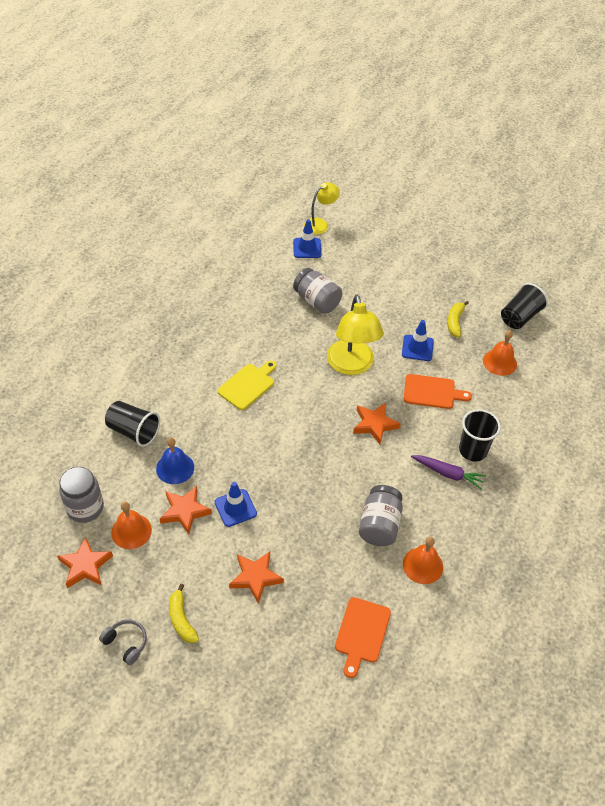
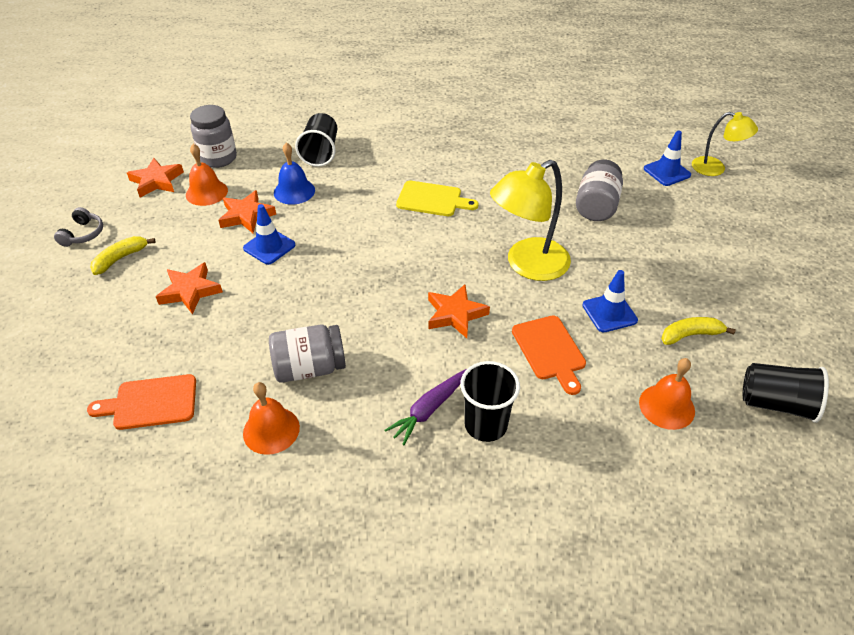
camera: 65 degrees right, 5 degrees down
purple carrot [411,455,486,489] -> purple carrot turned 45 degrees clockwise [385,369,467,445]

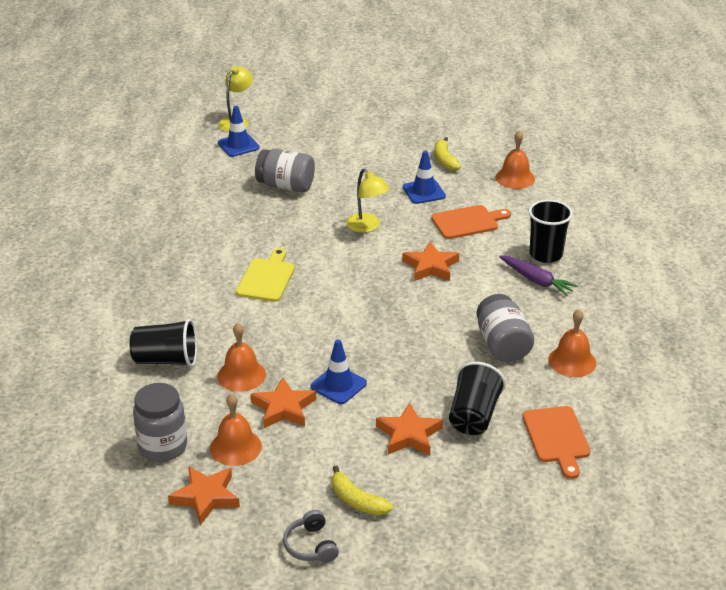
camera: 90 degrees left, 10 degrees down
grey headphones [54,207,103,247] -> grey headphones turned 120 degrees counterclockwise [283,510,339,563]
blue bell [274,142,315,205] -> orange bell [217,323,266,392]
yellow lamp [490,160,571,281] -> yellow lamp [346,169,390,233], size x0.59
black cup [743,363,829,423] -> black cup moved to [449,362,506,435]

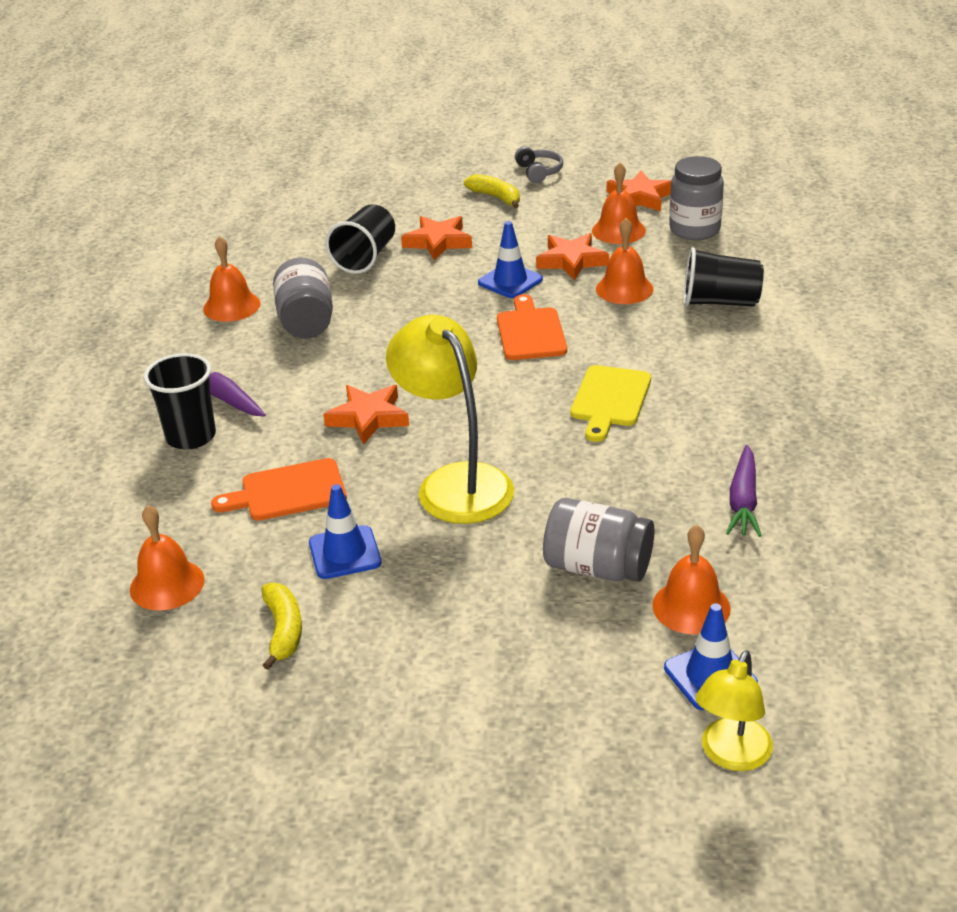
camera: 175 degrees left, 0 degrees up
yellow lamp [346,169,390,233] -> yellow lamp [386,315,514,524], size x1.69
orange cutting board [522,406,590,479] -> orange cutting board moved to [497,294,567,360]
none -> orange bell [652,525,731,634]
none -> purple carrot [726,445,762,537]

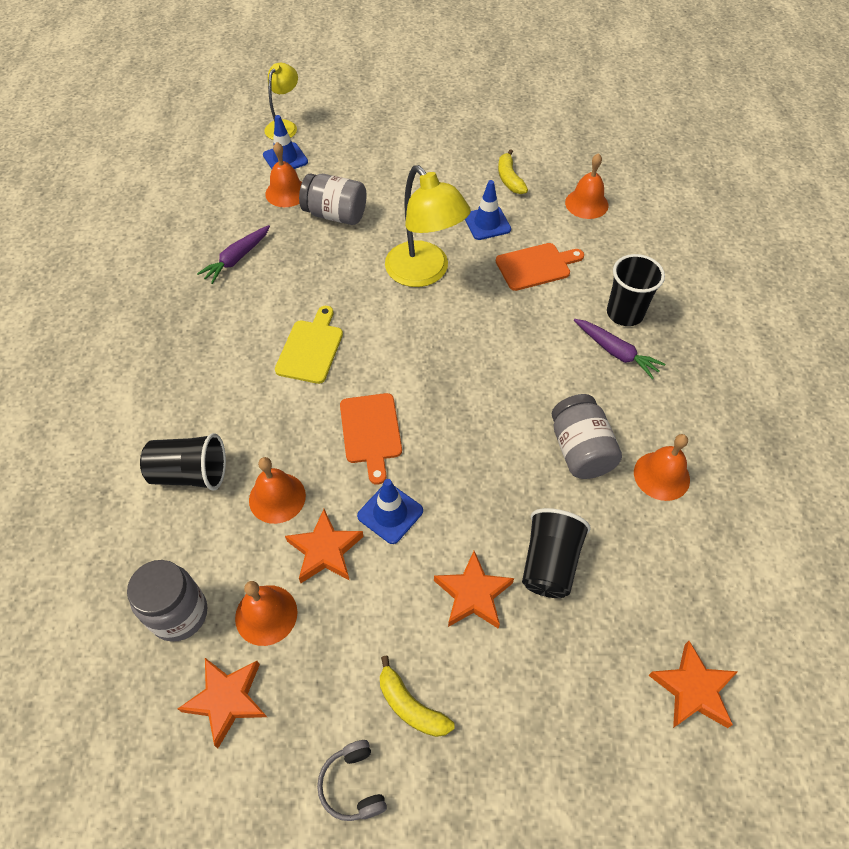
camera: 175 degrees right, 20 degrees up
orange star [323,385,409,445] -> orange star moved to [648,641,738,728]
purple carrot [726,445,762,537] -> purple carrot turned 150 degrees counterclockwise [197,225,270,284]

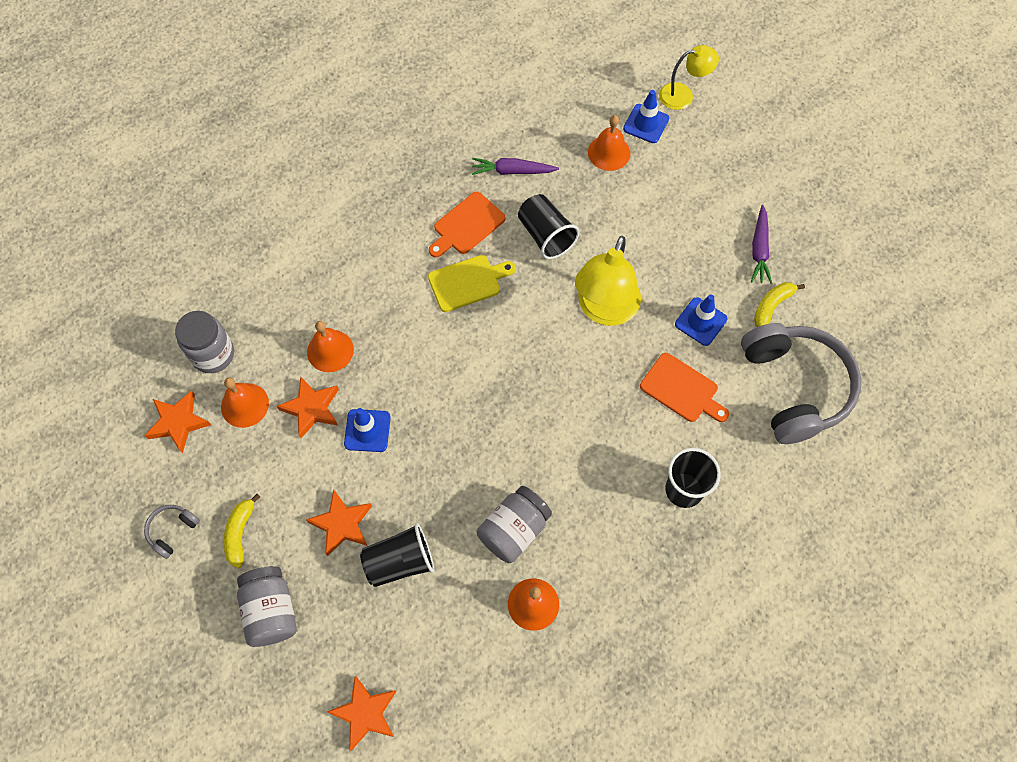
camera: 55 degrees right, 10 degrees up
black cup [140,433,226,491] -> black cup moved to [518,194,579,259]
grey jar [299,173,366,225] -> grey jar moved to [237,566,297,647]
orange cutting board [340,393,402,484] -> orange cutting board moved to [429,191,506,257]
orange bell [565,153,609,219] -> grey headphones [741,323,861,444]
purple carrot [574,319,665,379] -> purple carrot moved to [751,205,772,284]

